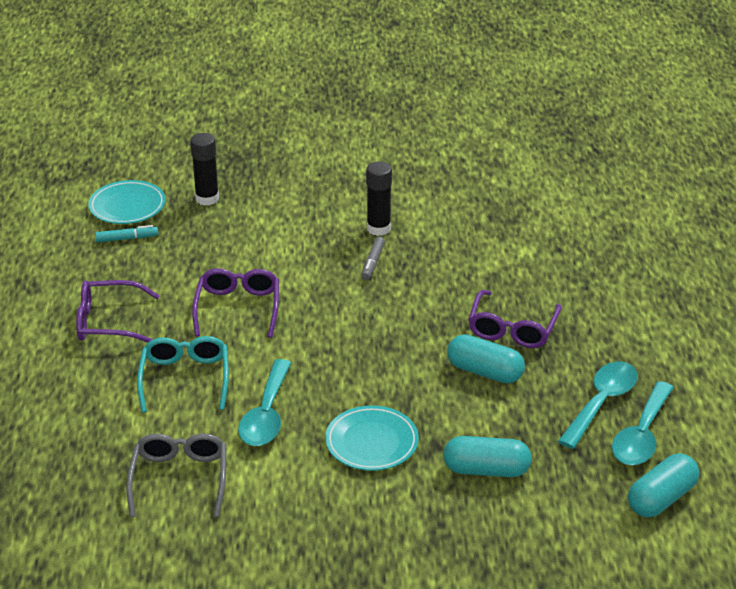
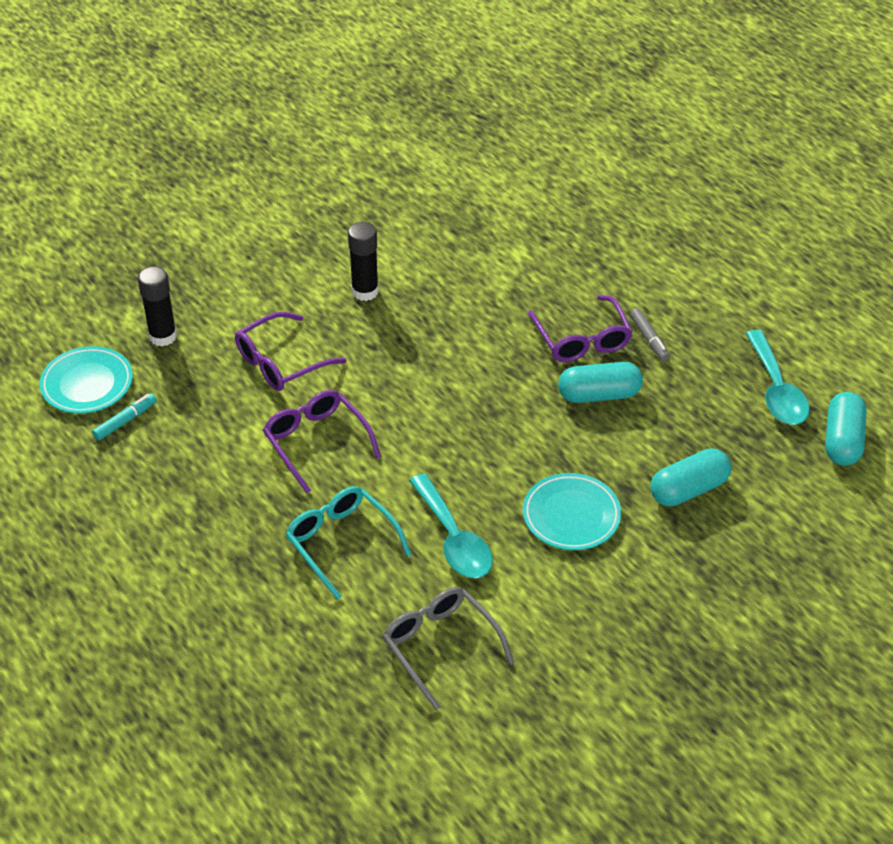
camera: 35 degrees left, 10 degrees up
purple glasses [76,280,160,343] -> purple glasses moved to [235,312,347,391]
grey marker [361,237,385,280] -> grey marker moved to [630,308,670,361]
turquoise spoon [558,362,638,449] -> none

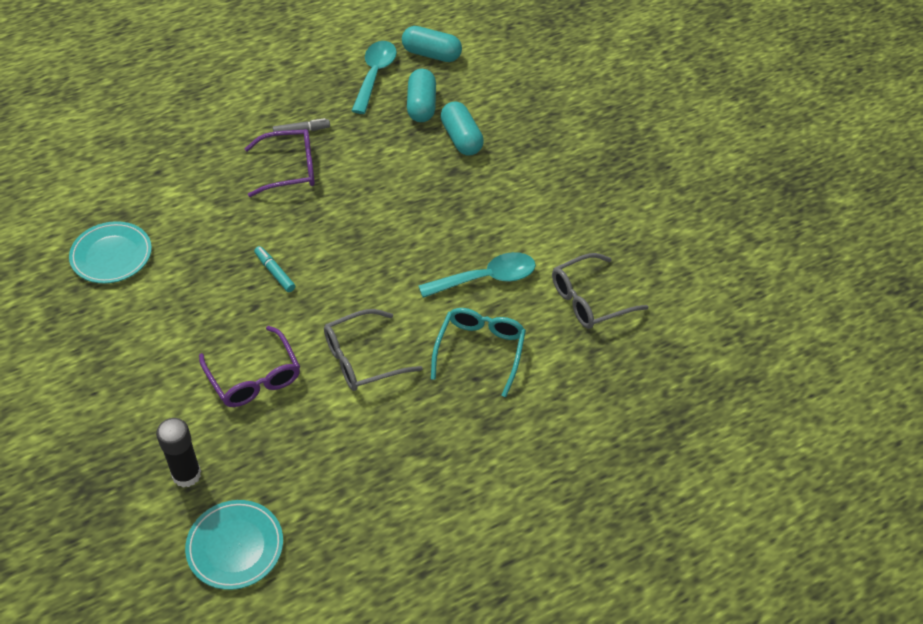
camera: 85 degrees left, 5 degrees up
turquoise marker [92,393,157,440] -> turquoise marker moved to [254,246,295,292]
purple glasses [263,390,381,493] -> grey glasses [324,309,423,391]
turquoise glasses [285,486,412,600] -> turquoise glasses turned 135 degrees clockwise [431,308,526,397]
black glue stick [348,222,379,301] -> none
turquoise plate [523,473,621,550] -> turquoise plate moved to [69,221,152,283]
turquoise capsule [558,362,643,403] -> turquoise capsule moved to [407,69,436,122]
turquoise spoon [745,330,810,425] -> turquoise spoon turned 75 degrees counterclockwise [351,41,397,114]

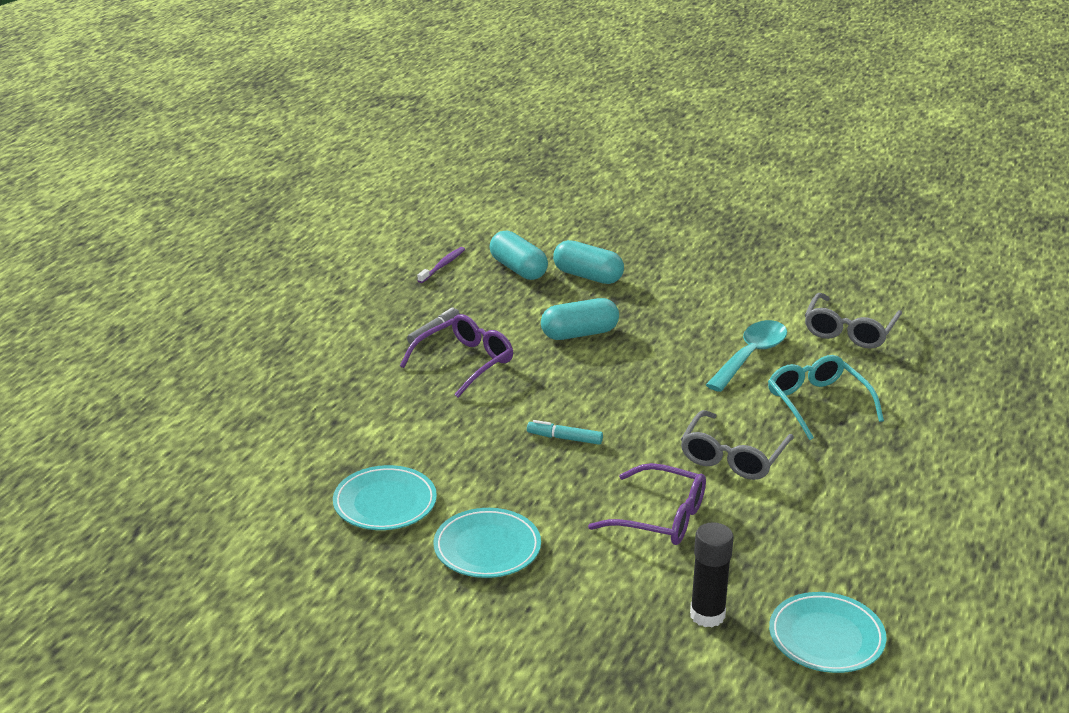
camera: 35 degrees left, 20 degrees down
turquoise spoon [351,41,397,114] -> purple toothbrush [418,247,465,283]
turquoise capsule [402,26,462,62] -> turquoise capsule moved to [541,298,619,340]
none -> turquoise plate [434,508,541,578]

